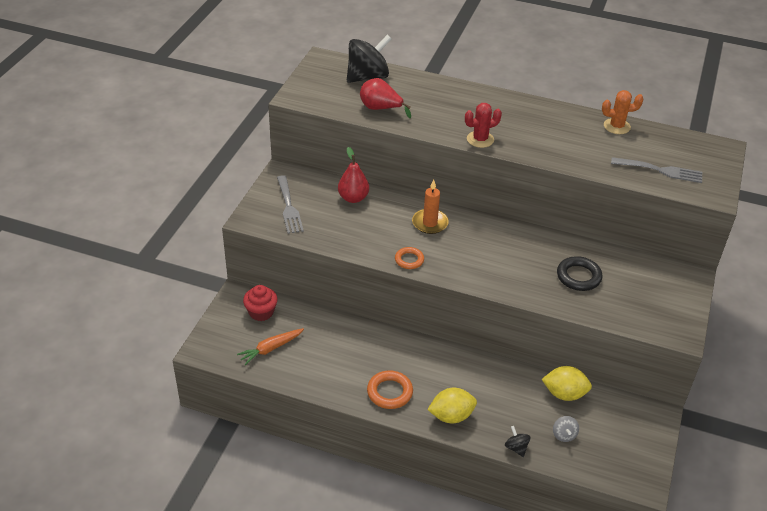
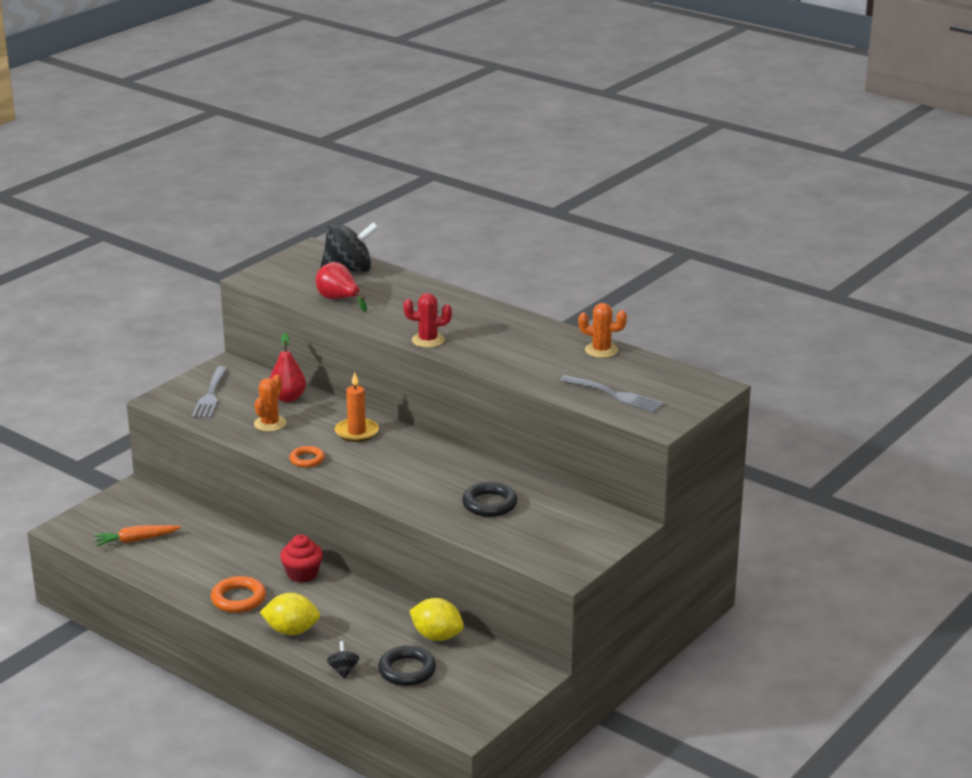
camera: 20 degrees right, 15 degrees down
red cupcake [243,285,278,321] -> red cupcake moved to [280,534,323,583]
grey spinning top [553,416,579,442] -> black ring [378,646,436,686]
none -> orange cactus [254,375,287,432]

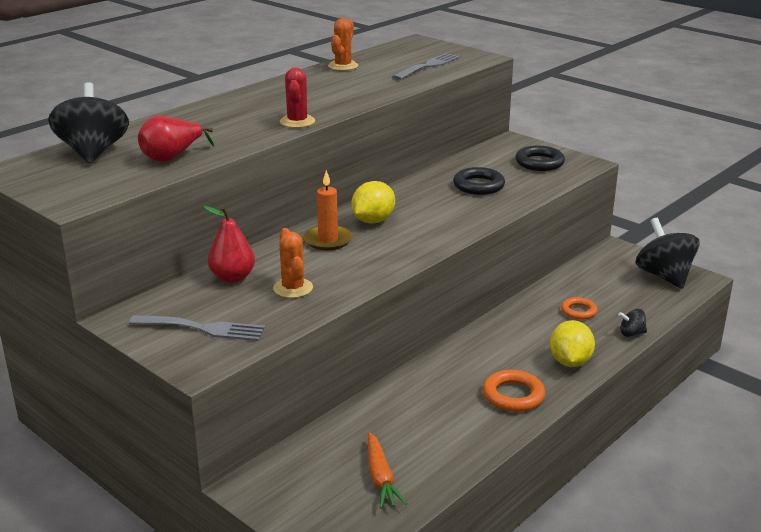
camera: 85 degrees left, 0 degrees up
orange cactus [254,375,287,432] -> orange cactus turned 45 degrees clockwise [273,228,313,298]
red cupcake [280,534,323,583] -> none
orange ring [289,446,325,468] -> orange ring moved to [561,297,597,320]
black ring [378,646,436,686] -> black ring moved to [515,146,565,171]
yellow lemon [410,598,464,641] -> yellow lemon moved to [351,181,395,224]
none -> black spinning top [636,218,700,289]

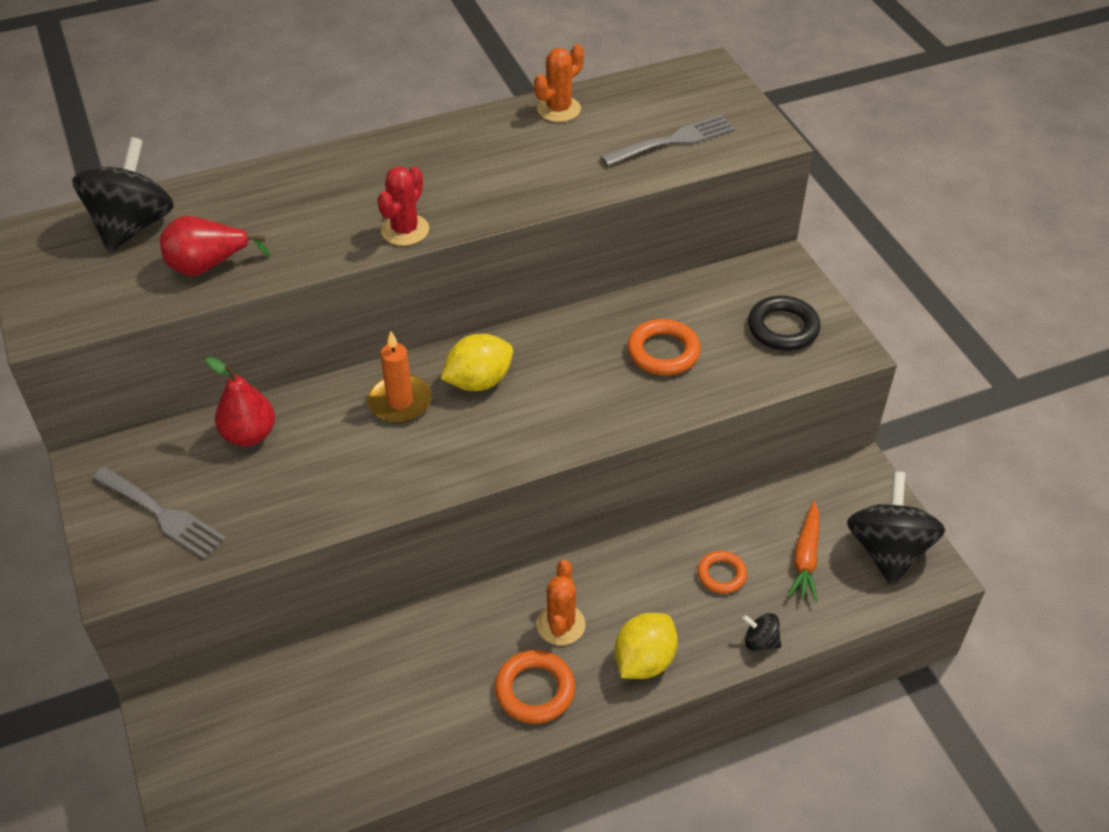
camera: 25 degrees right, 20 degrees up
orange cactus [273,228,313,298] -> orange cactus moved to [537,560,586,645]
orange carrot [368,432,407,509] -> orange carrot moved to [788,501,819,602]
black ring [453,167,505,195] -> orange ring [627,319,701,376]

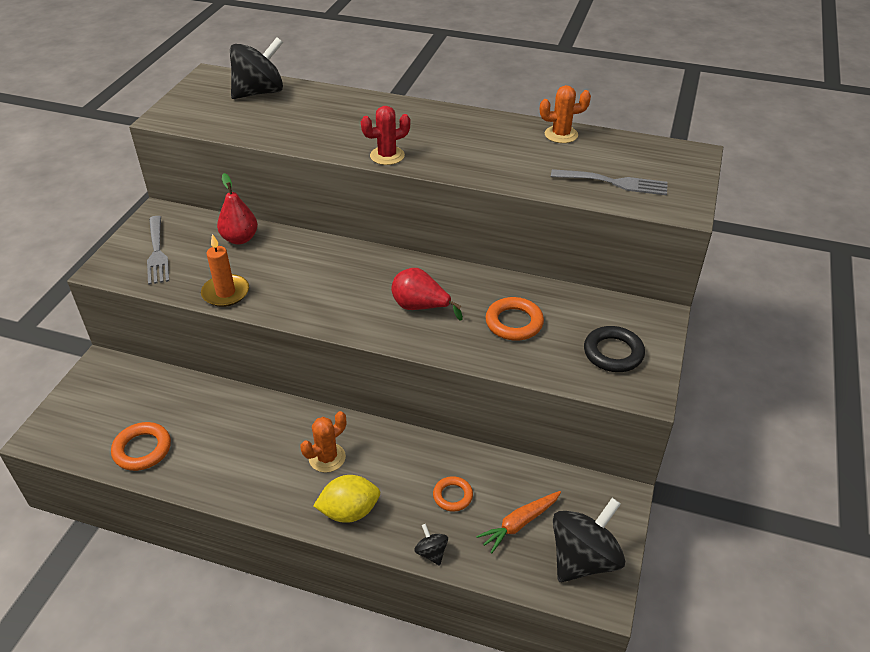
camera: 40 degrees right, 5 degrees down
red pear [160,216,270,276] -> red pear moved to [391,268,463,321]
orange candle [367,331,432,423] -> orange candle moved to [201,234,249,307]
yellow lemon [441,334,513,391] -> none
orange ring [495,650,575,724] -> orange ring moved to [111,422,171,471]

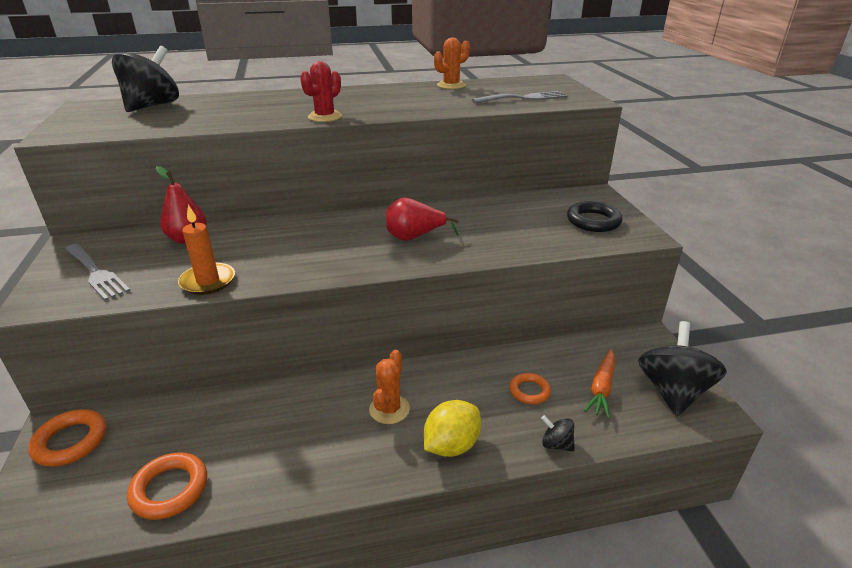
camera: 30 degrees left, 10 degrees down
orange ring [485,297,544,341] -> orange ring moved to [28,409,107,467]

